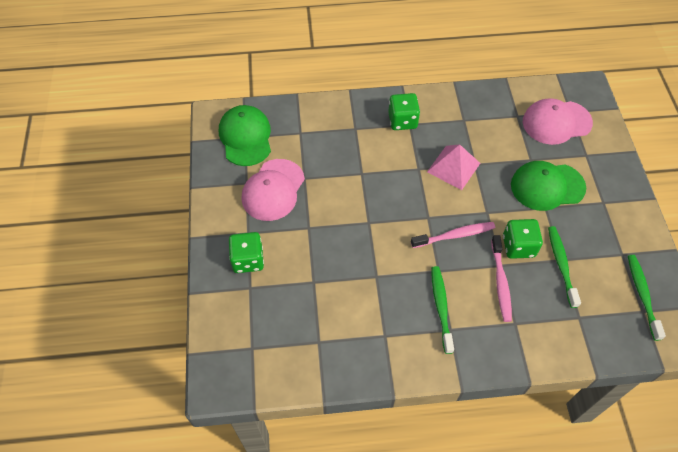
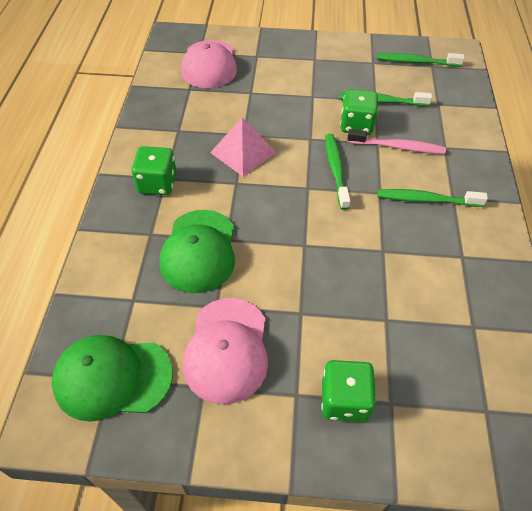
camera: 80 degrees left, 5 degrees down
pink cap [242,159,305,221] -> pink cap turned 60 degrees clockwise [183,298,268,404]
pink toothbrush [411,222,495,248] -> green toothbrush [325,134,350,210]
green cap [511,161,586,211] -> green cap moved to [159,210,235,293]

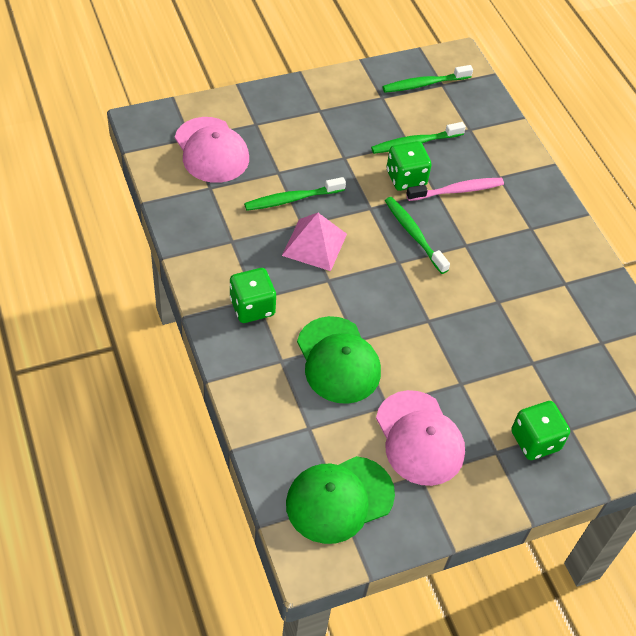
camera: 30 degrees left, 0 degrees up
green toothbrush [377,189,488,207] -> green toothbrush moved to [244,177,346,211]

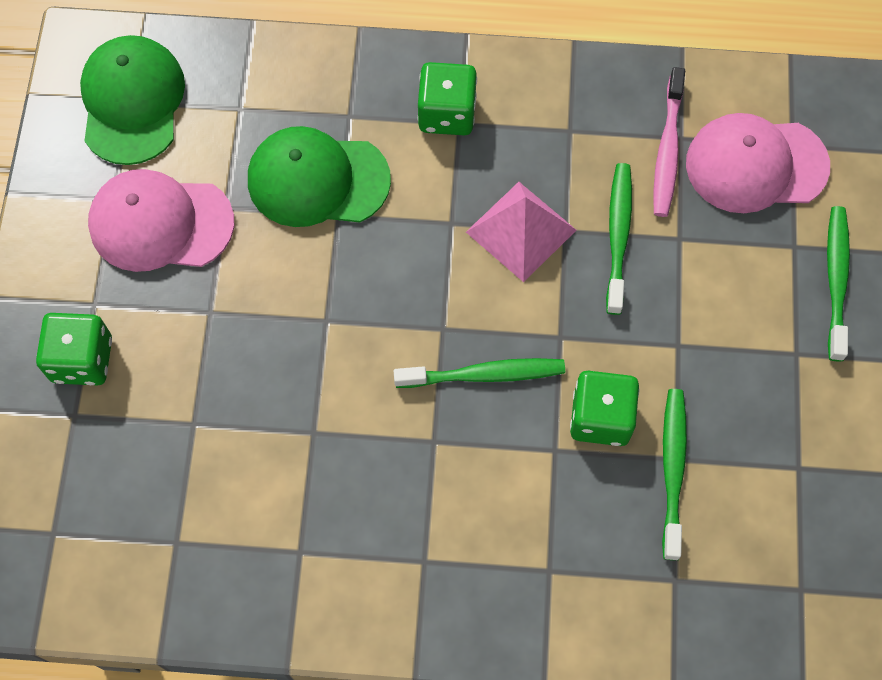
camera: 120 degrees right, 15 degrees up
green toothbrush [382,65,473,93] -> green toothbrush moved to [827,206,850,362]
pink toothbrush [406,178,504,201] -> pink toothbrush moved to [653,67,685,217]

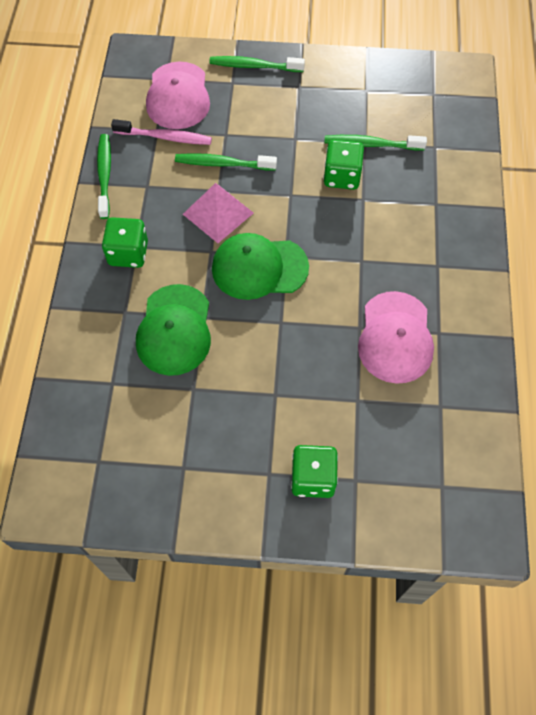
camera: 90 degrees left, 5 degrees down
green cap [80,35,185,165] -> green cap moved to [212,233,309,300]
pink cap [88,169,234,272] -> pink cap moved to [358,291,434,384]
green toothbrush [394,358,565,388] -> green toothbrush moved to [97,134,111,219]

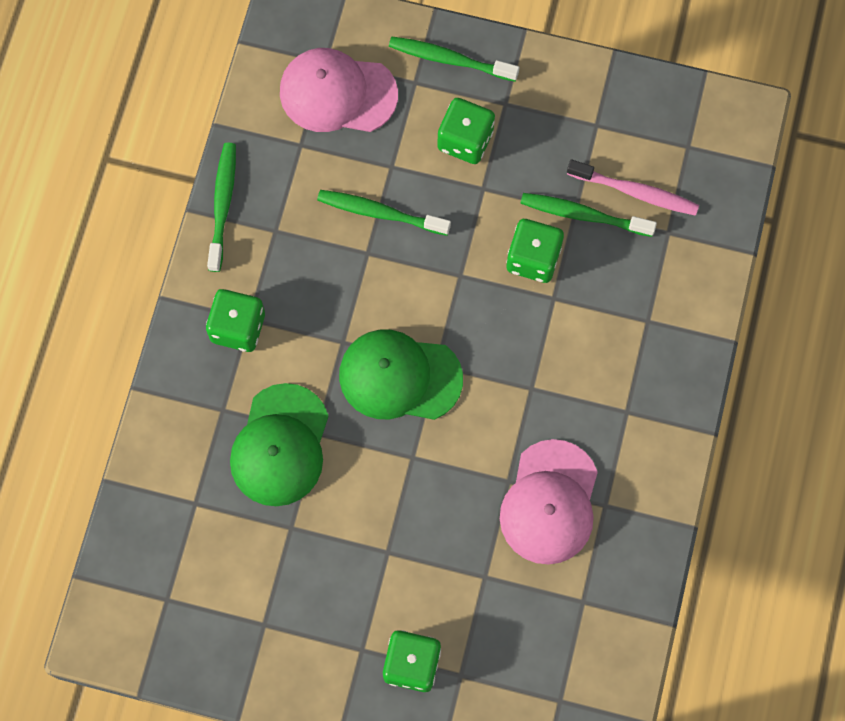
camera: 10 degrees right, 10 degrees up
pink toothbrush [111,119,212,145] -> pink toothbrush moved to [567,160,699,216]
pink cap [146,62,210,129] -> pink cap turned 90 degrees clockwise [280,48,398,132]
pink pyramid [183,183,254,243] -> none
none -> green dice [437,98,495,164]

